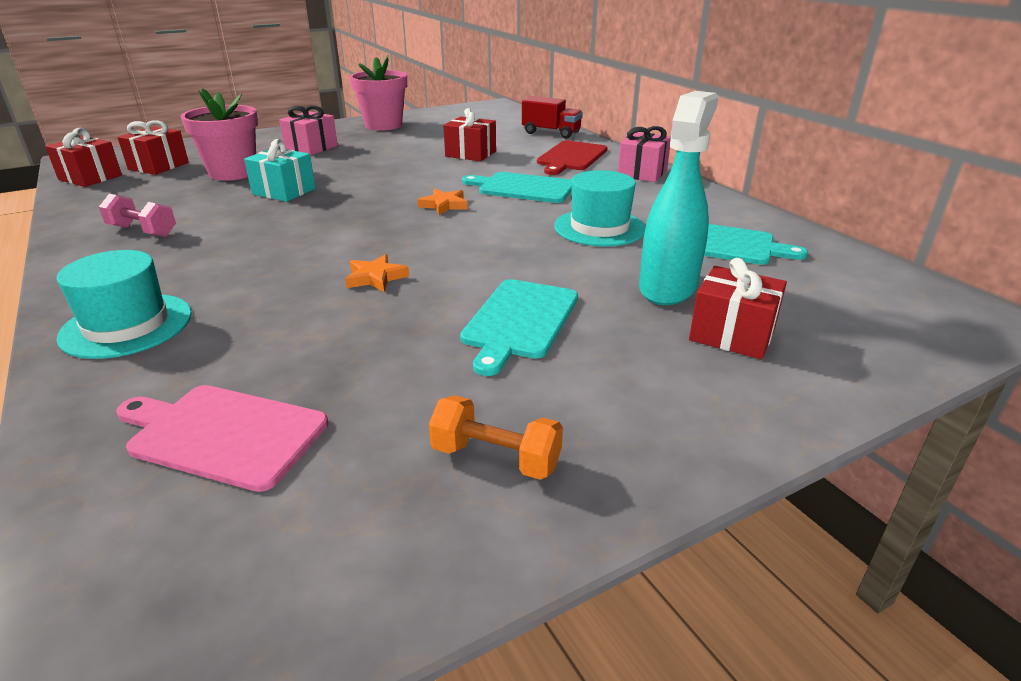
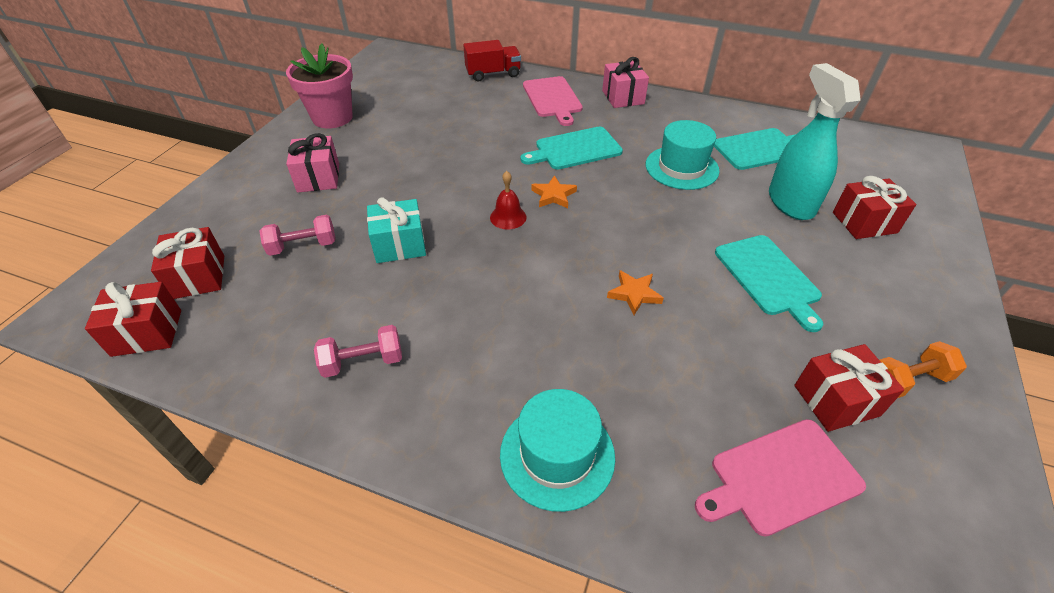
camera: 40 degrees left, 15 degrees up
pink flower pot [181,88,258,181] -> pink dumbbell [259,215,336,256]
red gift [443,108,496,161] -> red gift moved to [794,344,905,432]
red cutting board [537,140,608,175] -> pink cutting board [523,76,583,126]
none -> red bell [490,171,527,229]

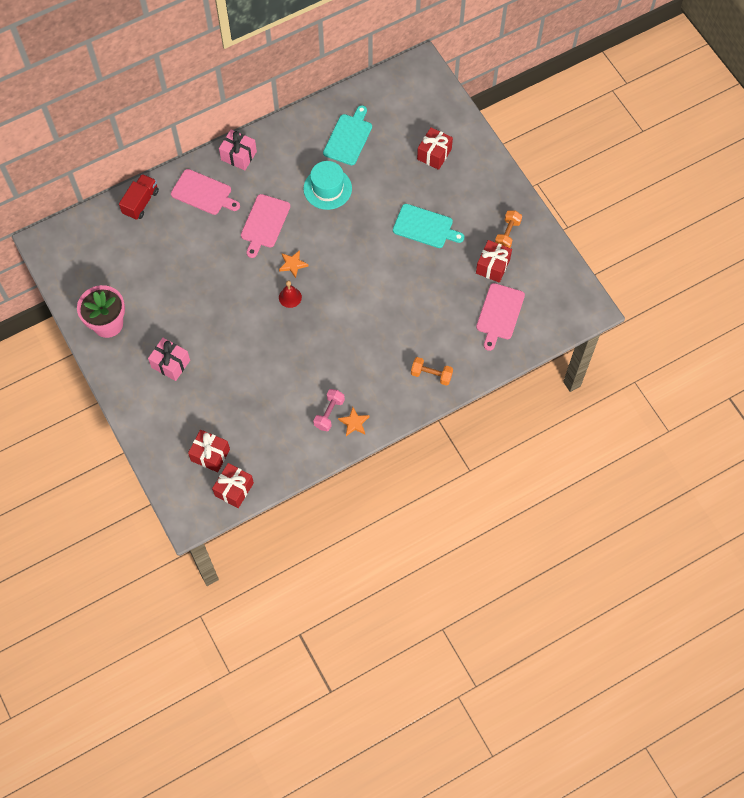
camera: 50 degrees left, 20 degrees up
pink dumbbell [259,215,336,256] -> none
turquoise gift [367,197,426,263] -> none
turquoise hat [500,389,615,512] -> orange dumbbell [411,357,453,386]
turquoise cutting board [520,127,623,170] -> pink cutting board [241,194,290,258]
orange star [607,270,664,315] -> orange star moved to [338,407,369,436]
turquoise spray bottle [769,63,861,220] -> none

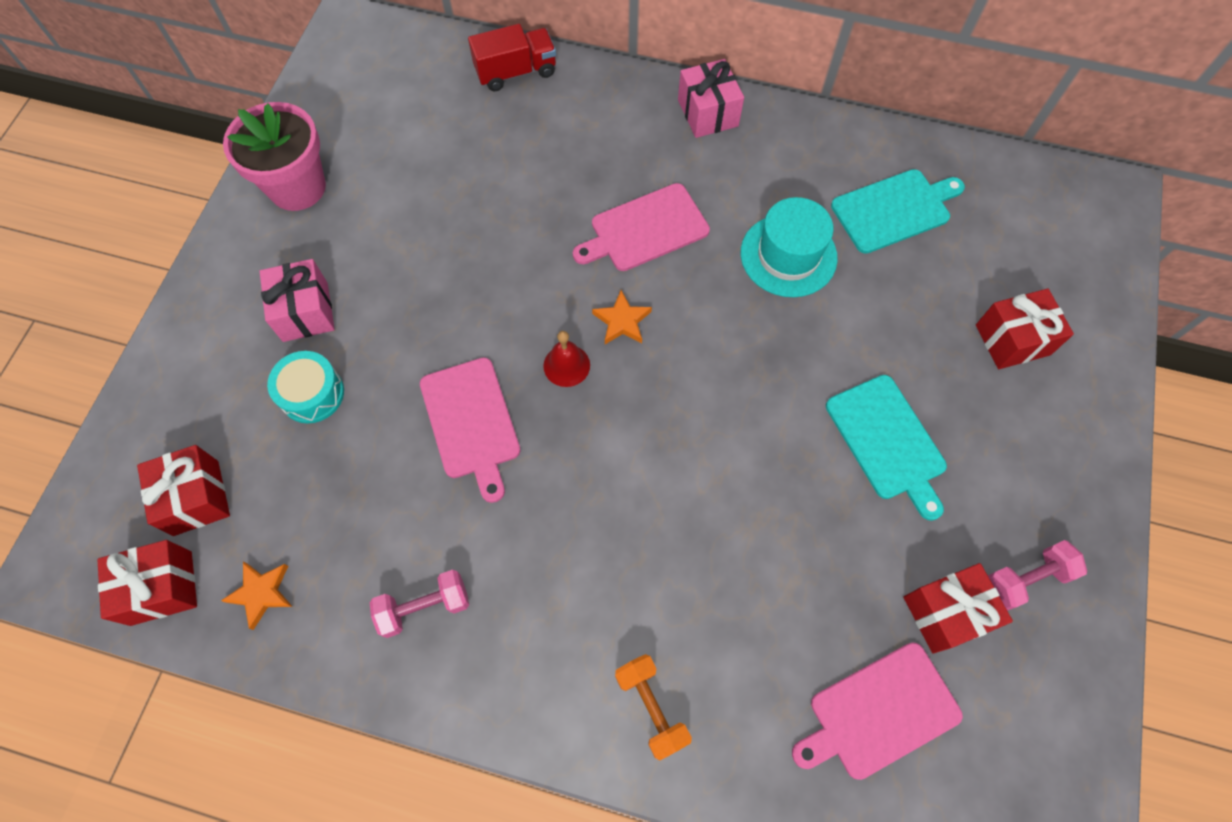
camera: 45 degrees right, 0 degrees up
pink cutting board [171,169,240,215] -> pink cutting board moved to [420,358,521,503]
orange star [338,407,369,436] -> orange star moved to [221,562,293,630]
orange dumbbell [495,210,522,248] -> pink dumbbell [988,540,1087,611]
none -> turquoise drum [267,351,344,423]

